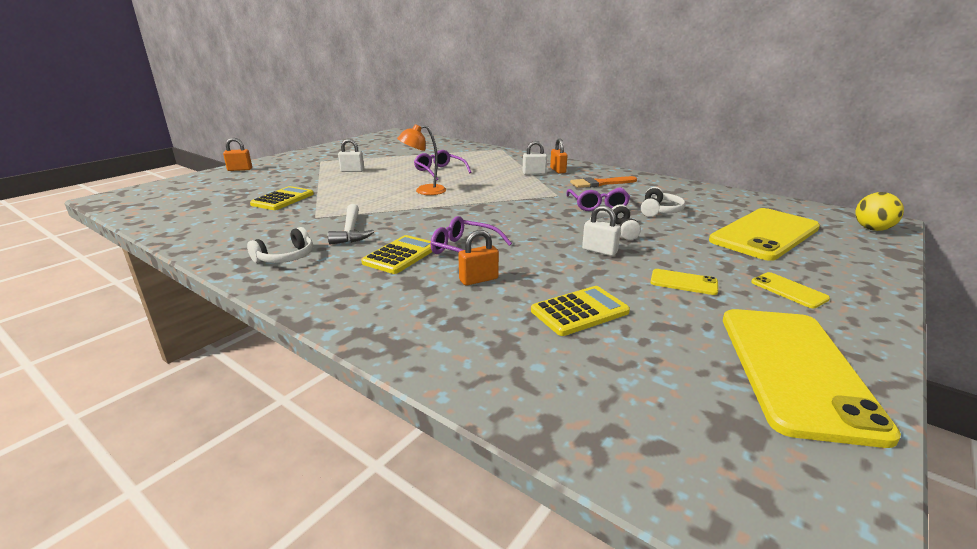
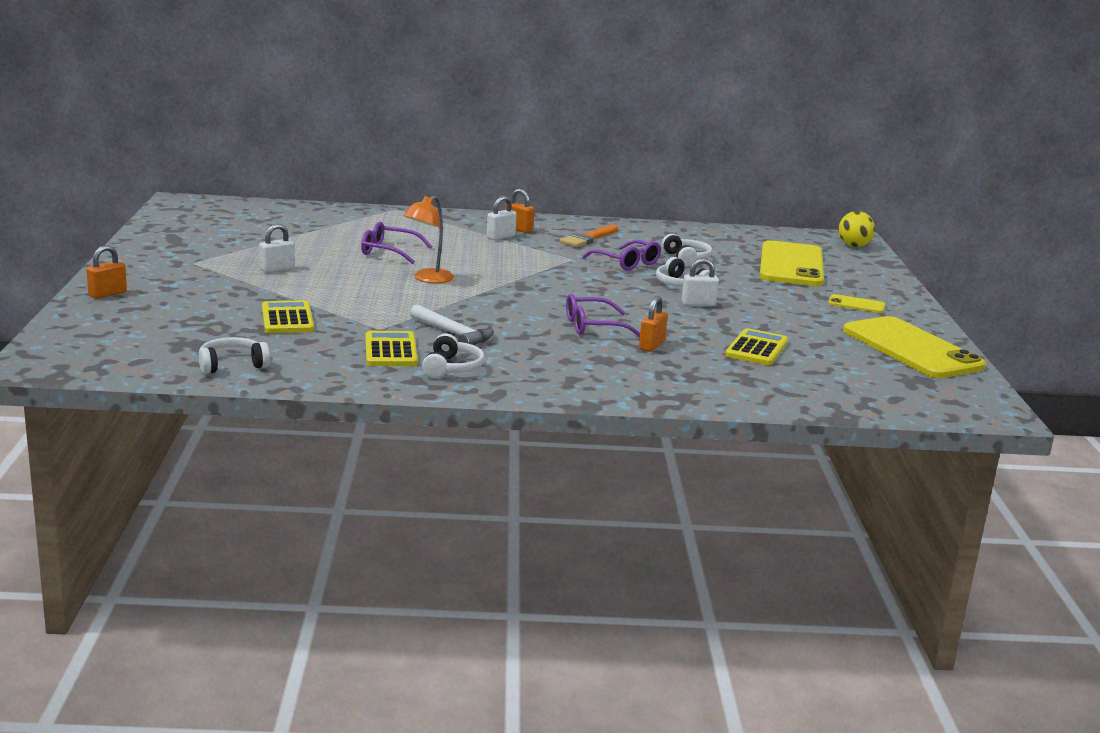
camera: 40 degrees left, 5 degrees down
yellow calculator [361,235,432,274] -> yellow calculator moved to [366,331,418,366]
yellow phone [650,269,718,295] -> none
none -> white headphones [199,337,270,374]

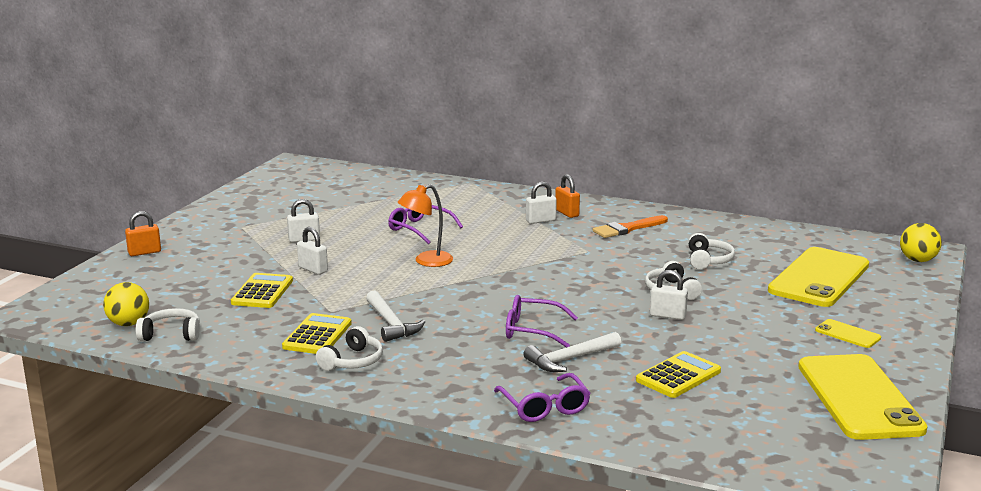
camera: 25 degrees right, 0 degrees up
purple glasses [582,240,661,271] -> purple glasses moved to [494,373,590,422]
orange padlock [639,296,668,352] -> white hammer [524,332,621,372]
none -> yellow ball [103,282,149,326]
none -> white padlock [297,227,328,275]

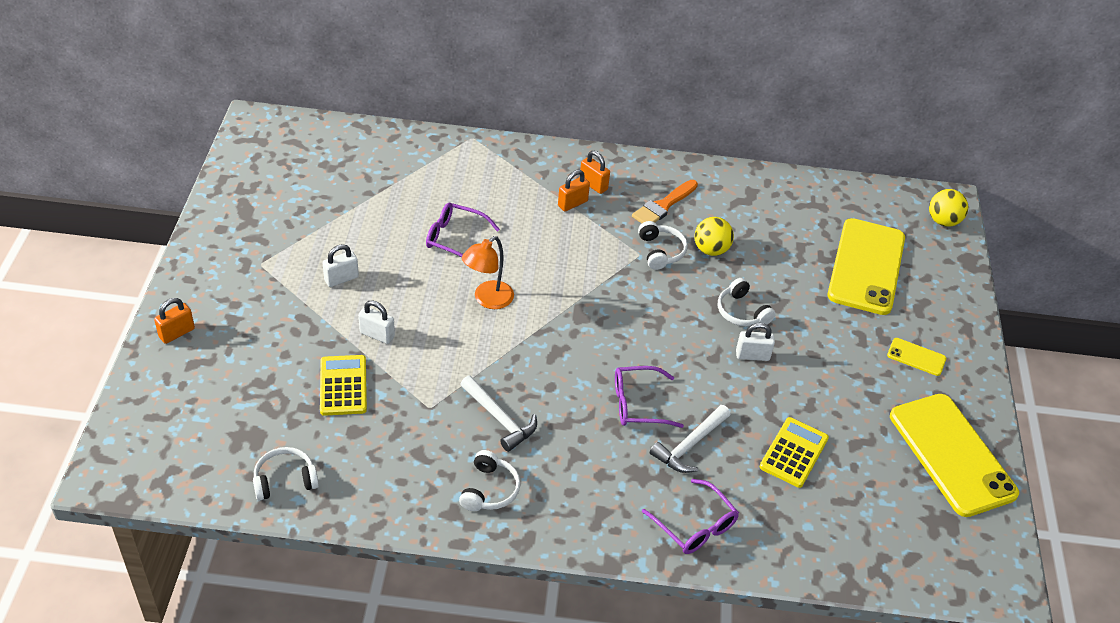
camera: 20 degrees left, 25 degrees up
yellow ball [103,282,149,326] -> yellow ball moved to [694,217,734,256]
yellow calculator [282,313,352,354] -> none
white padlock [526,182,557,224] -> orange padlock [558,170,590,211]
white headphones [688,233,735,270] -> white headphones moved to [638,221,688,270]

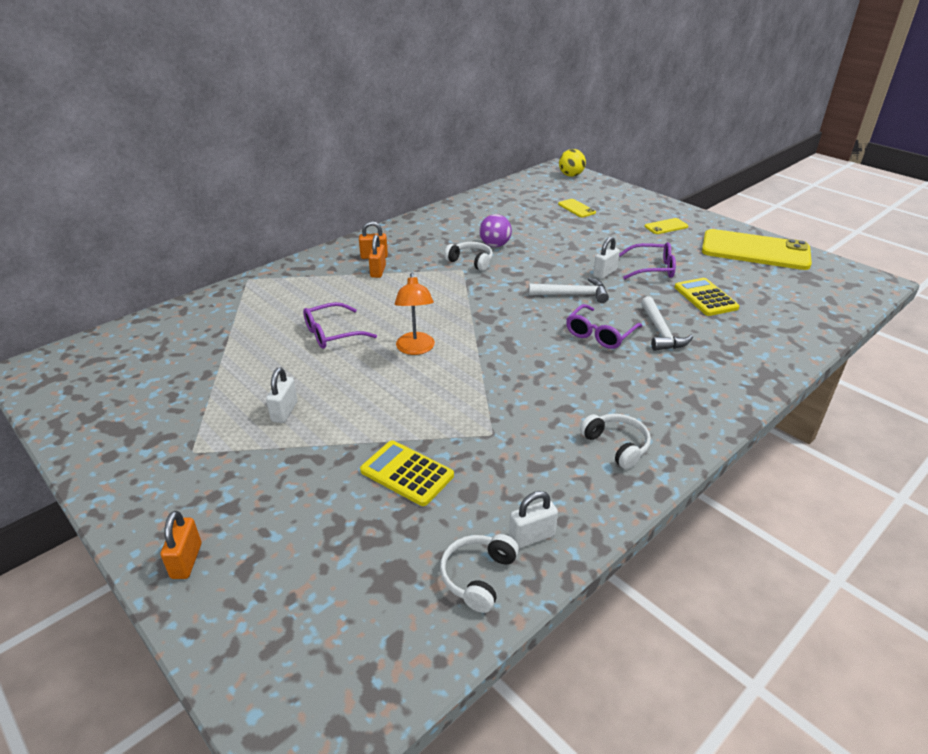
camera: 45 degrees left, 10 degrees down
white padlock [358,300,395,344] -> white padlock moved to [509,491,558,549]
white hammer [460,376,537,452] -> white hammer moved to [529,277,609,303]
orange brush [632,180,698,223] -> none
purple glasses [642,479,739,554] -> purple glasses moved to [619,242,676,279]
yellow ball [694,217,734,256] -> purple ball [479,214,512,247]
white headphones [718,278,776,326] -> none
yellow phone [827,218,905,315] -> yellow phone [558,199,596,217], size x0.43

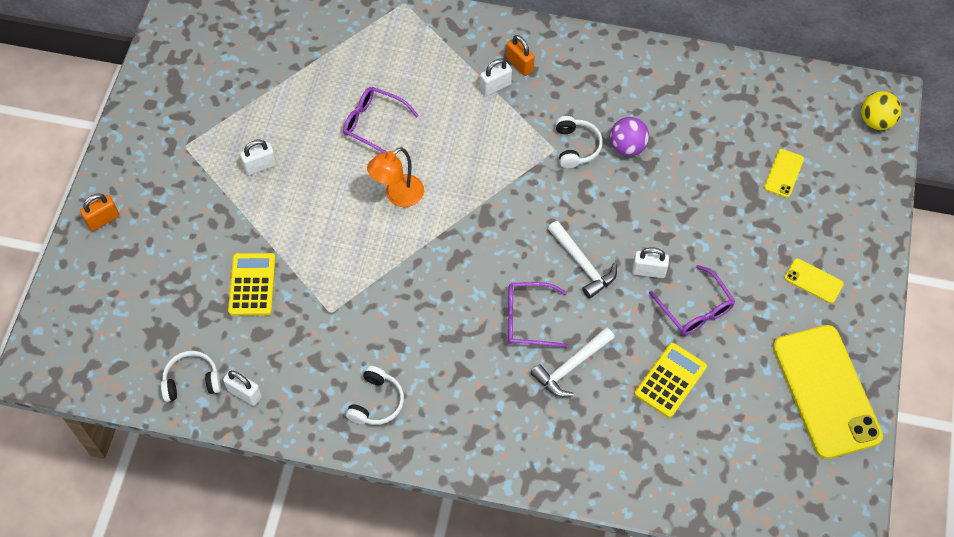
camera: 55 degrees right, 25 degrees up
orange padlock [368,235,386,278] -> white padlock [480,59,512,96]

